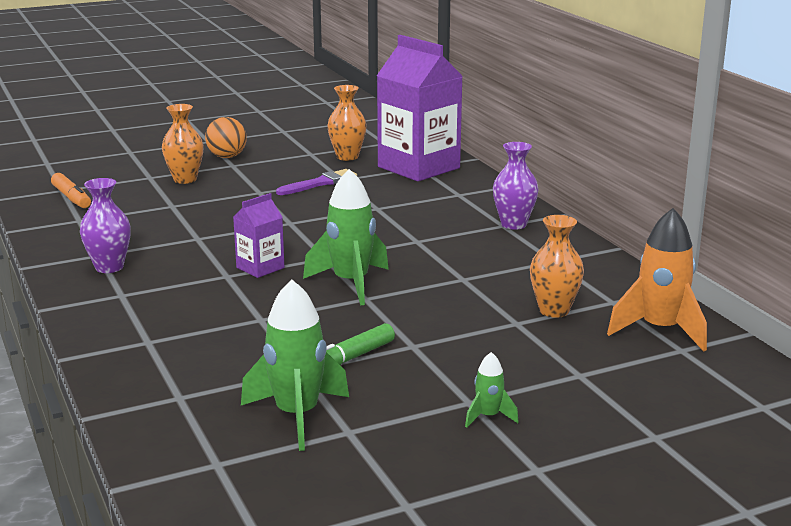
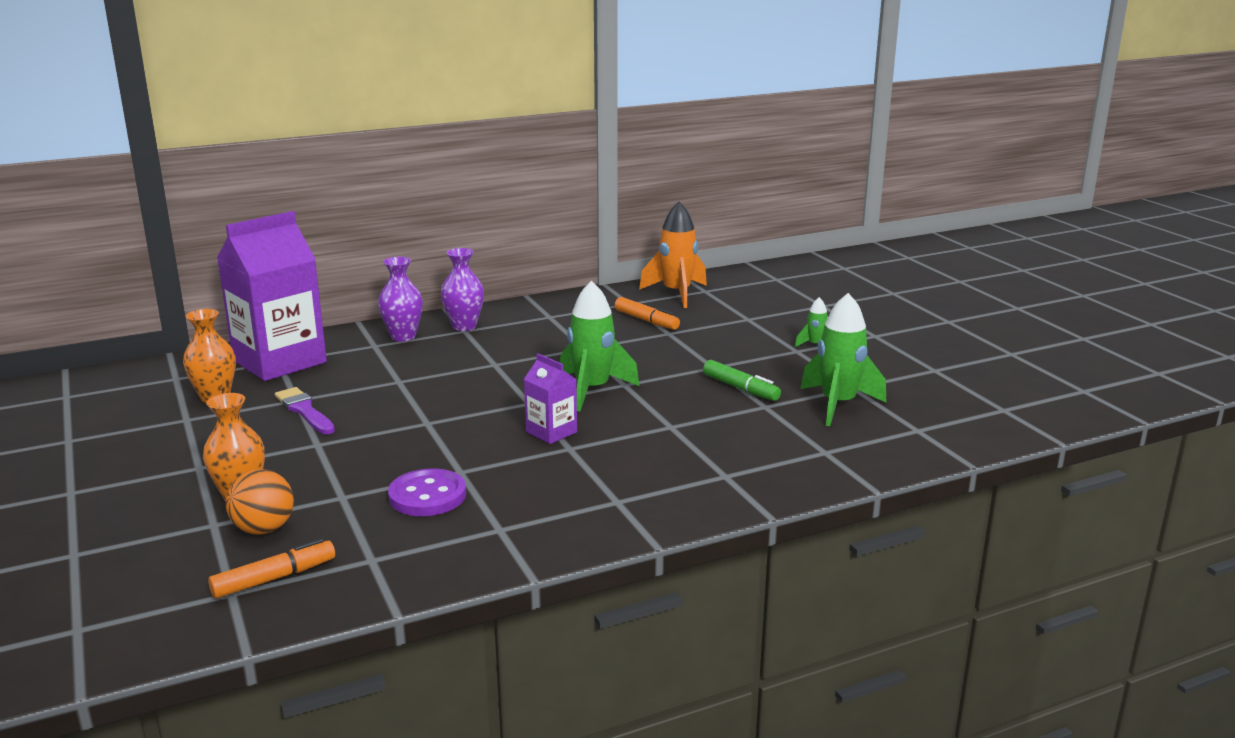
camera: 90 degrees left, 0 degrees up
purple vase [80,178,131,273] -> purple vase moved to [378,257,423,342]
orange ball [205,117,247,158] -> orange ball moved to [226,469,294,535]
orange vase [530,215,584,318] -> orange marker [615,297,680,330]
none -> purple button [388,469,466,516]

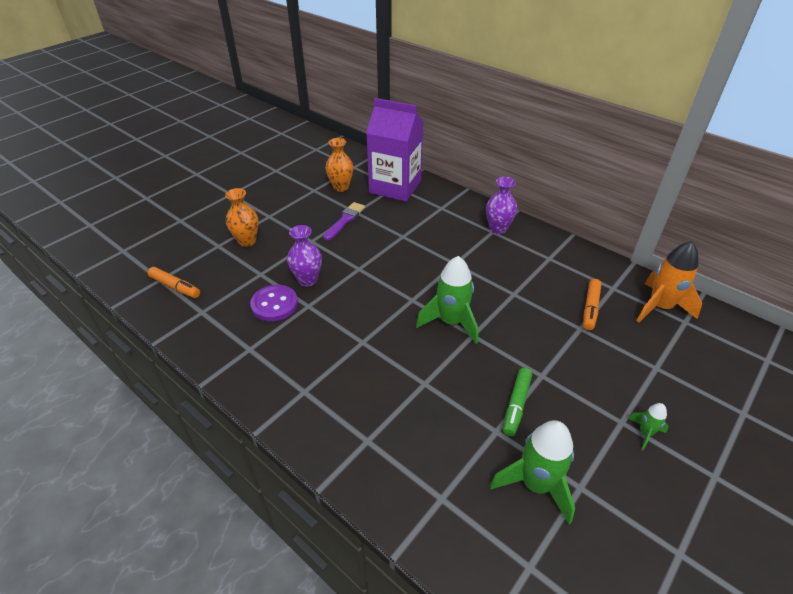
camera: 65 degrees right, 20 degrees up
orange ball [226,469,294,535] -> none
purple vase [378,257,423,342] -> purple vase moved to [287,225,322,287]
purple carton [524,354,577,444] -> none

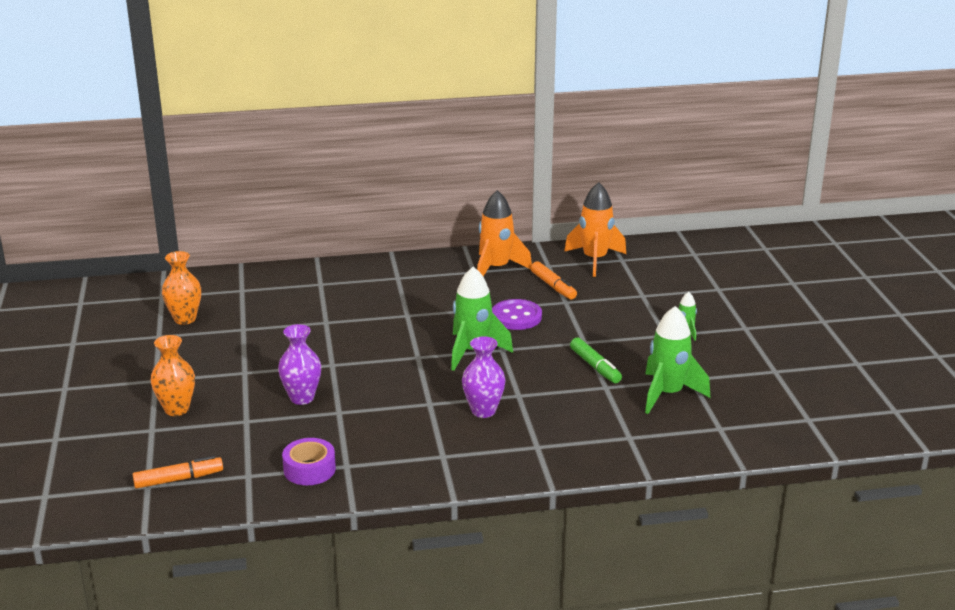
camera: 50 degrees left, 15 degrees down
purple button [250,285,298,321] -> purple button moved to [492,299,542,330]
purple brush [323,202,365,240] -> none
purple carton [366,98,423,202] -> none
purple vase [486,177,517,234] -> purple vase moved to [462,336,506,418]
none -> purple tape [282,438,336,485]
none -> orange rocket [477,190,532,276]

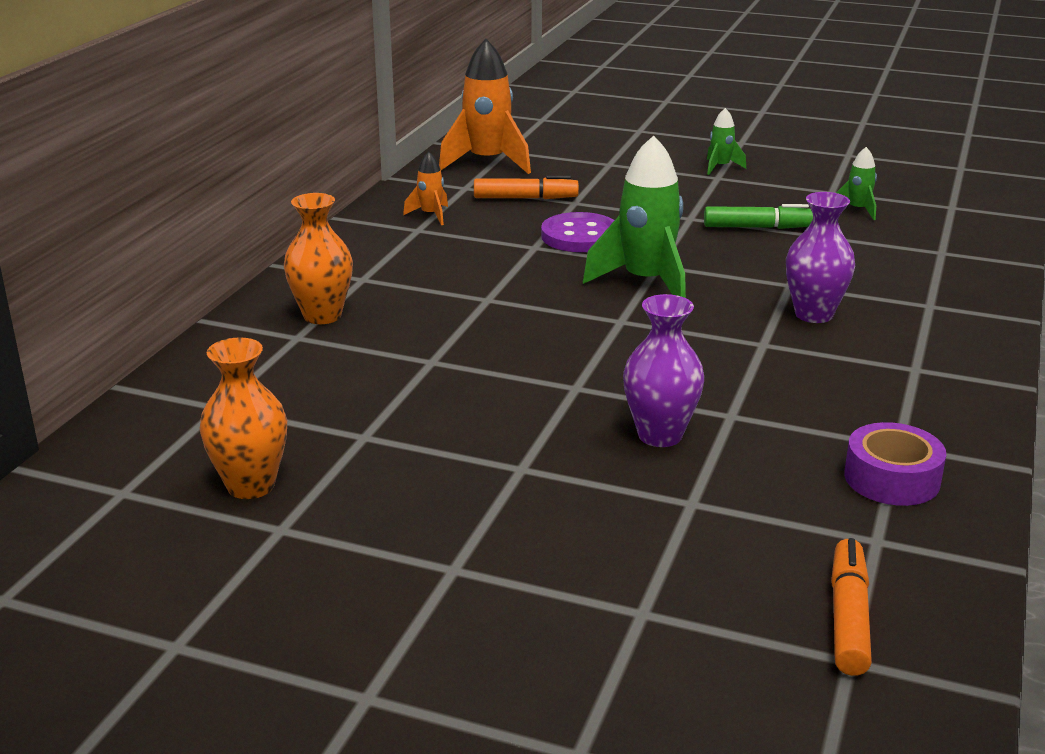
camera: 60 degrees left, 0 degrees up
orange vase [151,335,195,416] -> orange vase moved to [284,193,353,324]
orange rocket [477,190,532,276] -> orange rocket [403,151,448,225], size x0.49
green rocket [645,306,710,414] -> green rocket [836,147,877,220], size x0.49

